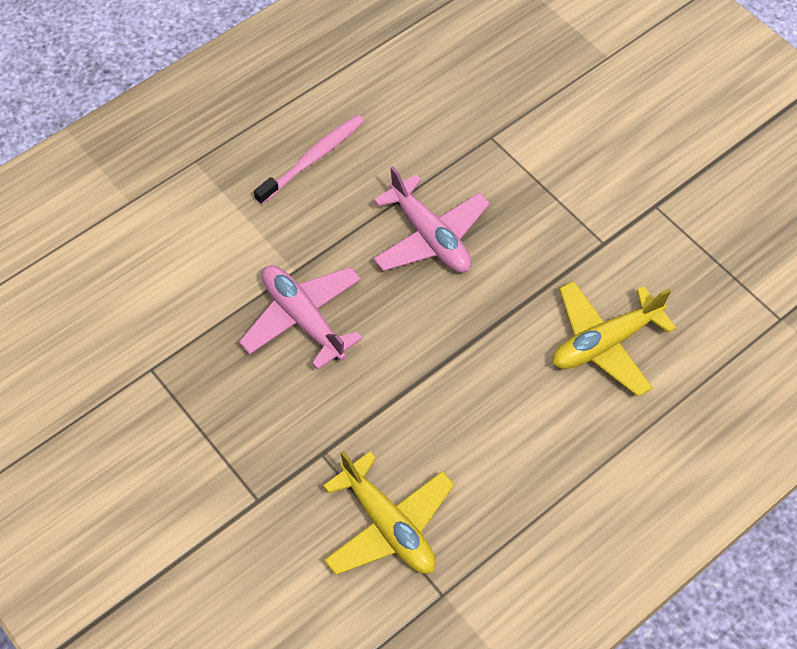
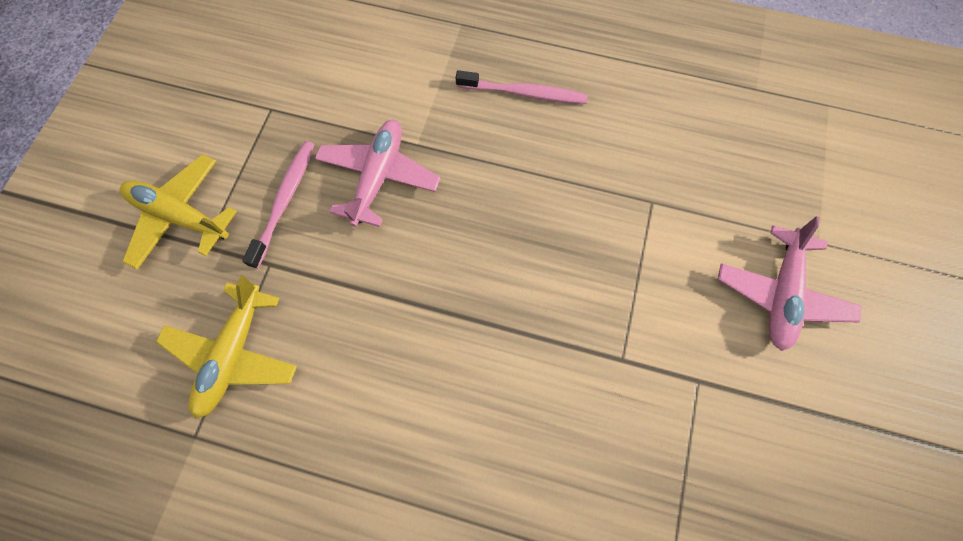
camera: 55 degrees right, 10 degrees up
pink plane [373,166,490,273] -> pink plane moved to [718,216,862,351]
yellow plane [553,281,676,397] -> yellow plane moved to [120,154,237,270]
none -> pink toothbrush [242,141,314,269]

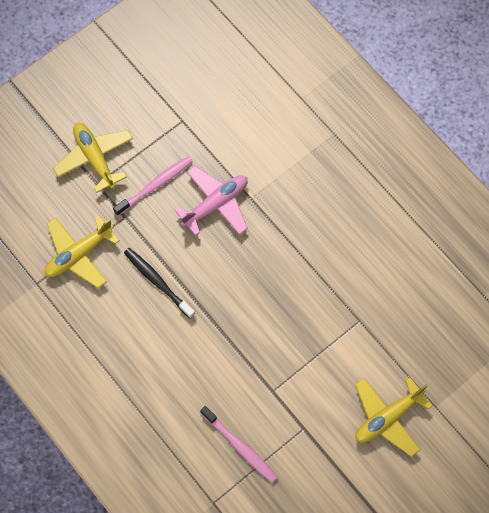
camera: 35 degrees right, 0 degrees up
pink toothbrush [456,70,588,104] -> pink toothbrush moved to [200,406,278,483]
pink plane [718,216,862,351] -> yellow plane [355,378,433,457]
none -> black toothbrush [124,248,195,318]

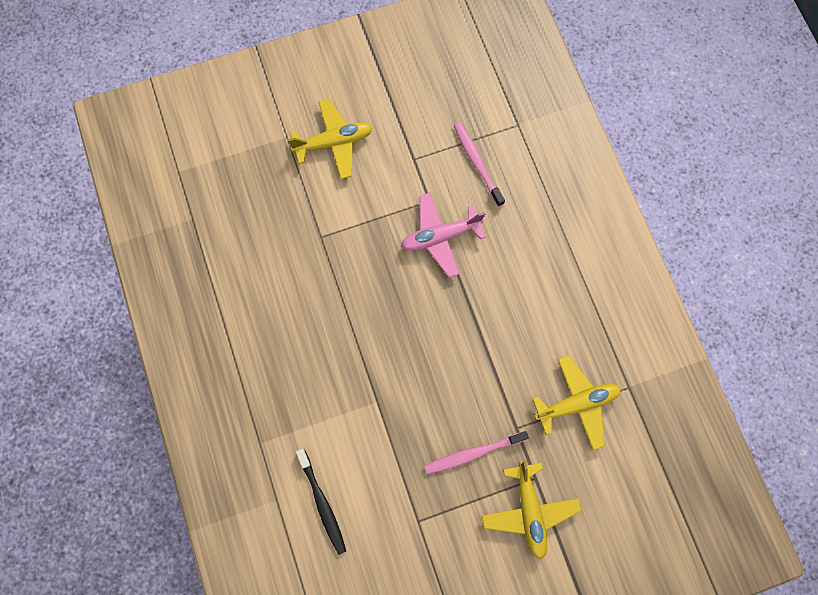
camera: 160 degrees left, 5 degrees up
black toothbrush [124,248,195,318] -> black toothbrush moved to [296,449,346,555]
pink plane [175,166,248,236] -> pink plane moved to [401,192,486,278]

